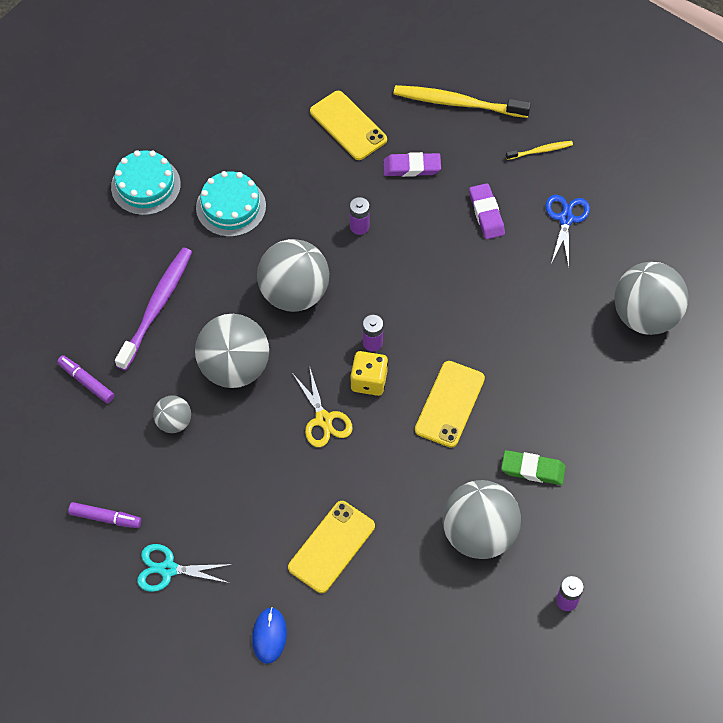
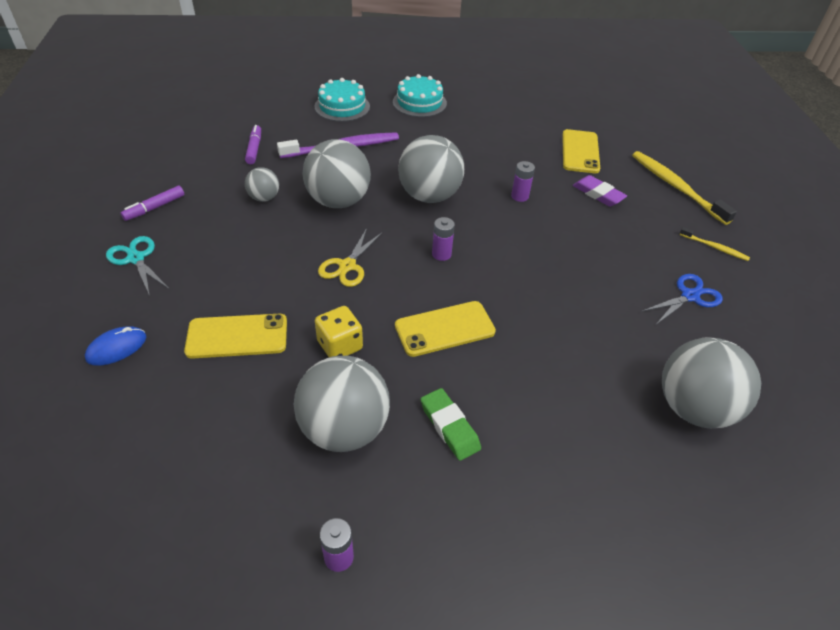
camera: 45 degrees right, 15 degrees down
purple marker [68,502,141,528] -> purple marker turned 75 degrees clockwise [121,186,184,221]
turquoise cake [196,171,266,237] -> turquoise cake moved to [315,78,370,122]
yellow dice [350,351,388,396] -> yellow dice moved to [315,306,363,357]
purple eraser [469,183,505,239] -> none

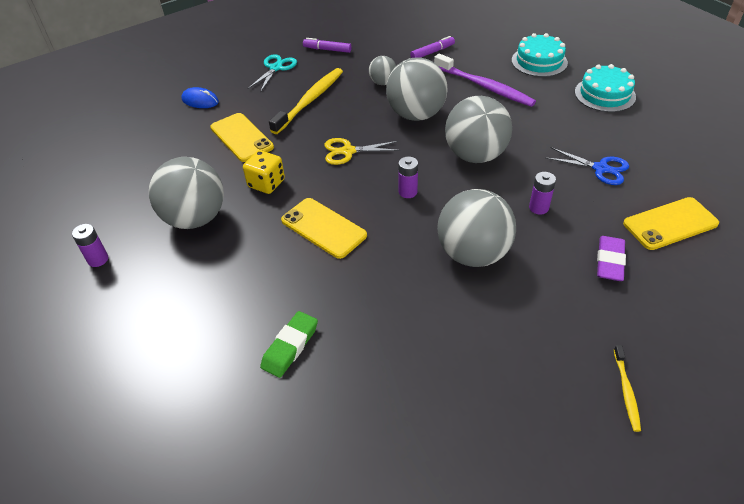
camera: 65 degrees right, 0 degrees up
green eraser [421,388,481,461] -> green eraser moved to [260,311,318,378]
yellow toothbrush [632,151,737,225] -> yellow toothbrush moved to [269,68,343,134]
blue scissors [641,274,723,324] -> blue scissors moved to [546,147,629,185]
grey ball [662,337,761,428] -> grey ball moved to [437,189,516,267]

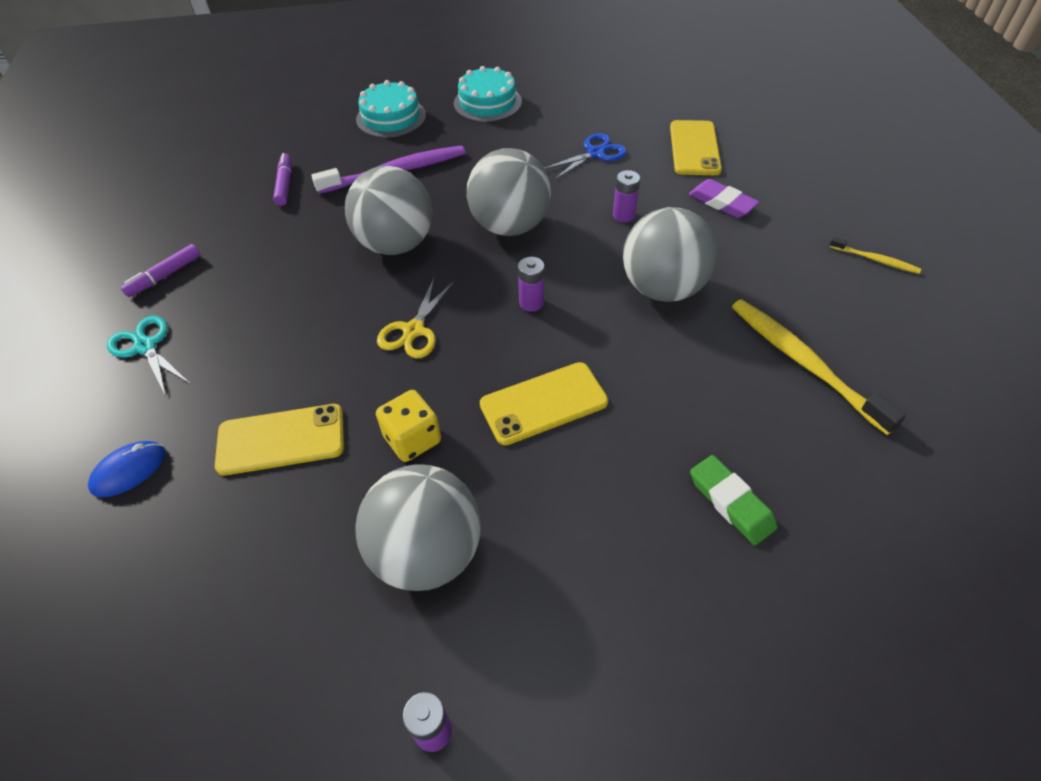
camera: 65 degrees left, 5 degrees up
yellow toothbrush [269,68,343,134] -> yellow toothbrush moved to [732,299,906,435]
grey ball [369,56,396,85] -> none

